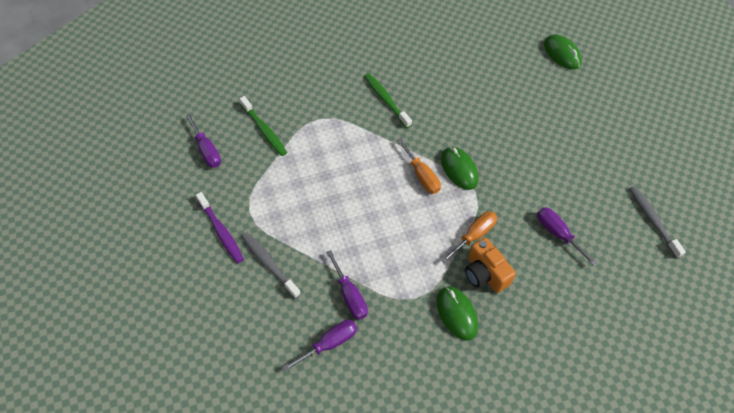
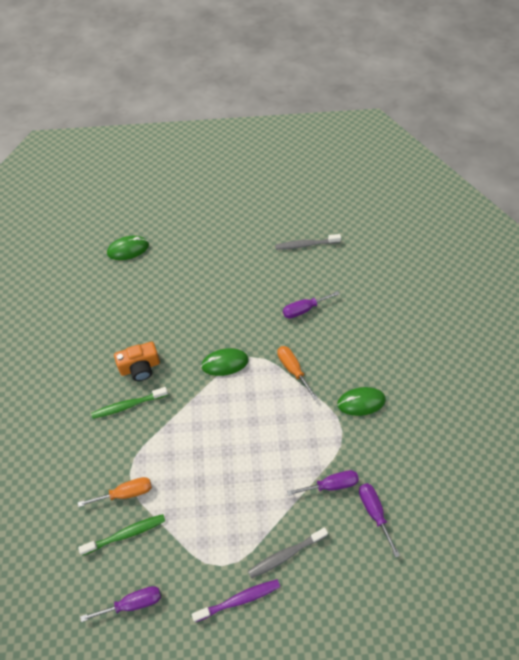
camera: 75 degrees left, 0 degrees up
orange screwdriver [397,138,441,194] -> orange screwdriver moved to [78,477,152,507]
orange camera [465,237,516,293] -> orange camera moved to [114,342,160,381]

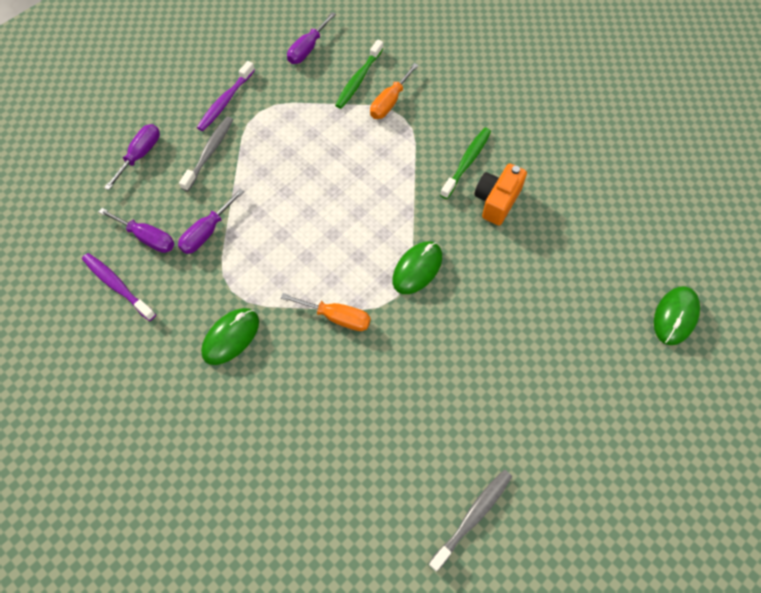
camera: 140 degrees right, 5 degrees up
purple screwdriver [283,291,340,319] -> purple screwdriver moved to [104,124,160,190]
none -> purple toothbrush [82,253,156,321]

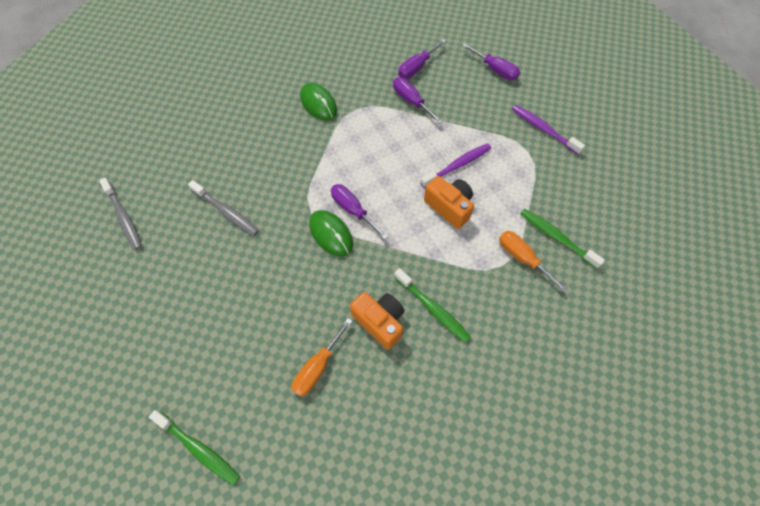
camera: 105 degrees right, 0 degrees up
purple toothbrush [82,253,156,321] -> purple toothbrush moved to [420,143,491,188]
grey toothbrush [179,117,233,191] -> grey toothbrush moved to [188,180,259,236]
orange screwdriver [281,293,371,331] -> orange screwdriver moved to [291,318,352,397]
purple screwdriver [287,12,336,64] -> purple screwdriver moved to [331,184,388,240]
green mouse [654,286,700,345] -> green toothbrush [149,410,240,485]
none -> orange camera [424,176,474,229]

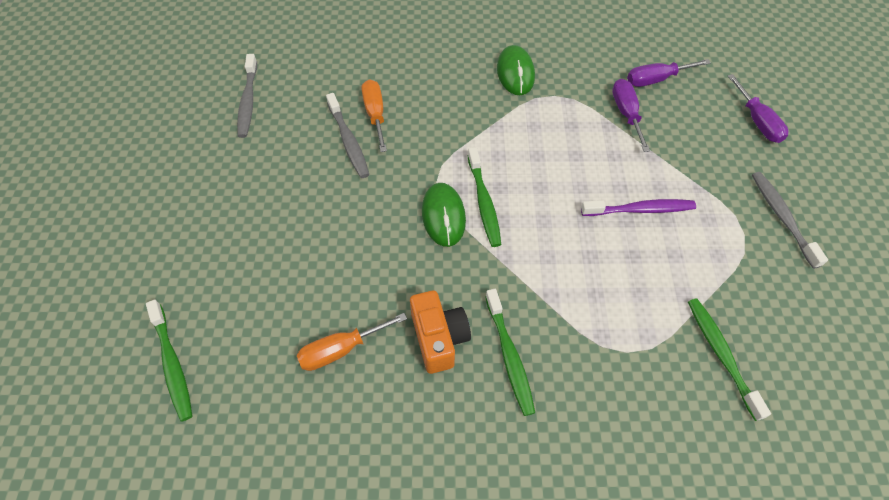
camera: 30 degrees right, 5 degrees down
purple screwdriver [331,184,388,240] -> green toothbrush [468,147,501,247]
orange camera [424,176,474,229] -> none
orange screwdriver [499,231,568,292] -> orange screwdriver moved to [362,79,387,152]
purple toothbrush [512,105,585,154] -> grey toothbrush [752,172,828,269]

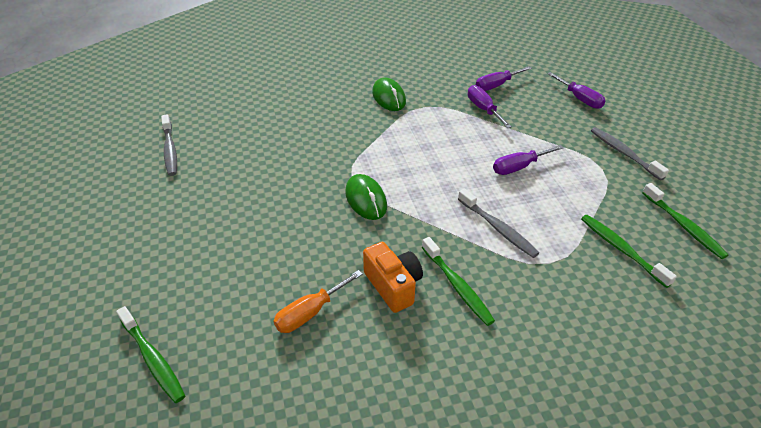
camera: 15 degrees left, 15 degrees down
grey toothbrush [326,93,369,178] -> grey toothbrush moved to [458,188,539,258]
orange screwdriver [362,79,387,152] -> none
green toothbrush [468,147,501,247] -> green toothbrush moved to [642,183,729,259]
purple toothbrush [581,199,696,216] -> purple screwdriver [493,145,564,175]

